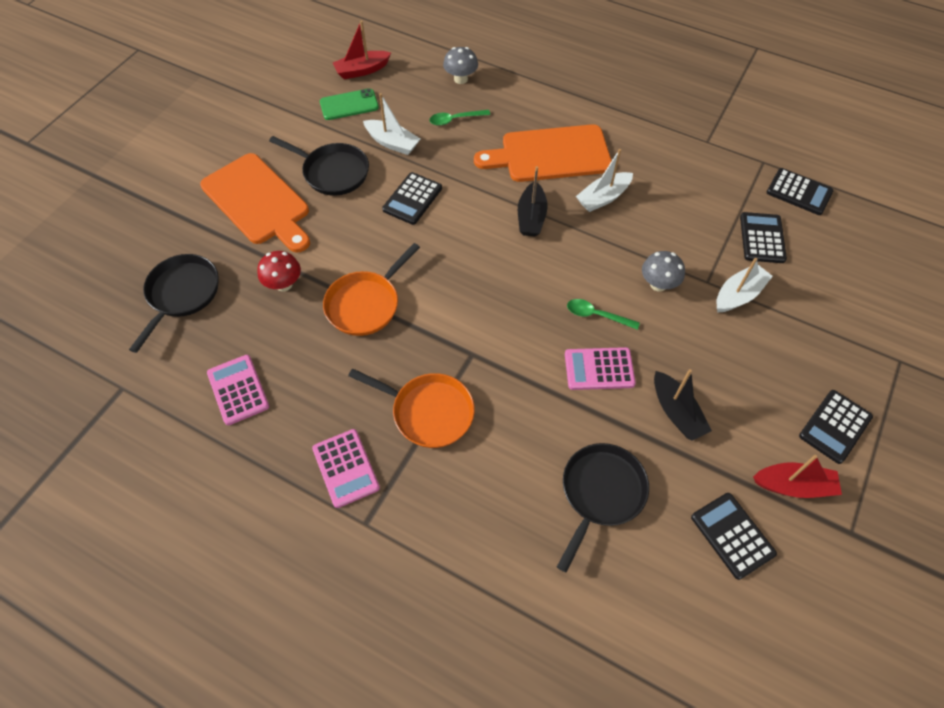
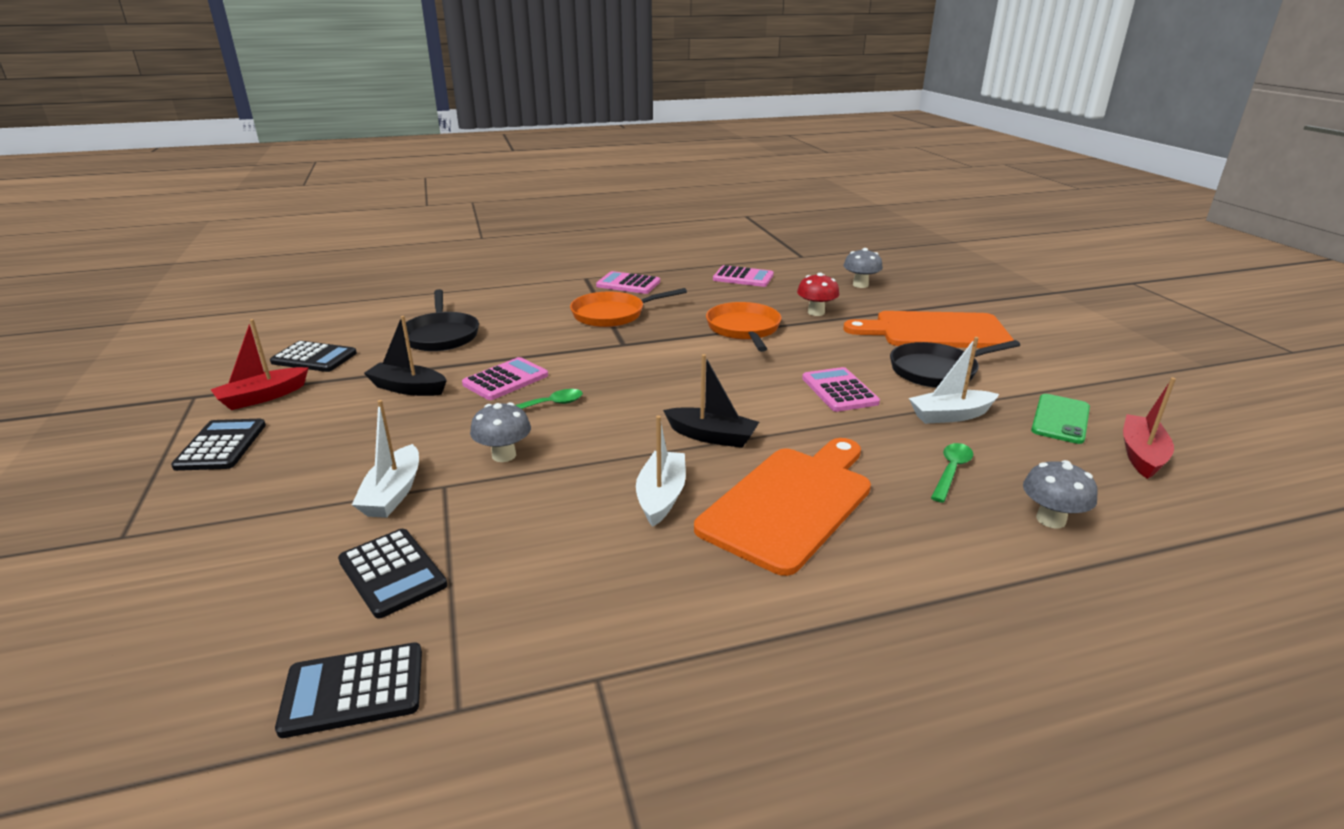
camera: 135 degrees right, 30 degrees down
black pan [129,254,219,353] -> grey mushroom [844,248,883,288]
black calculator [382,172,442,225] -> pink calculator [802,367,880,412]
black boat [518,166,548,237] -> black boat turned 150 degrees clockwise [663,354,759,448]

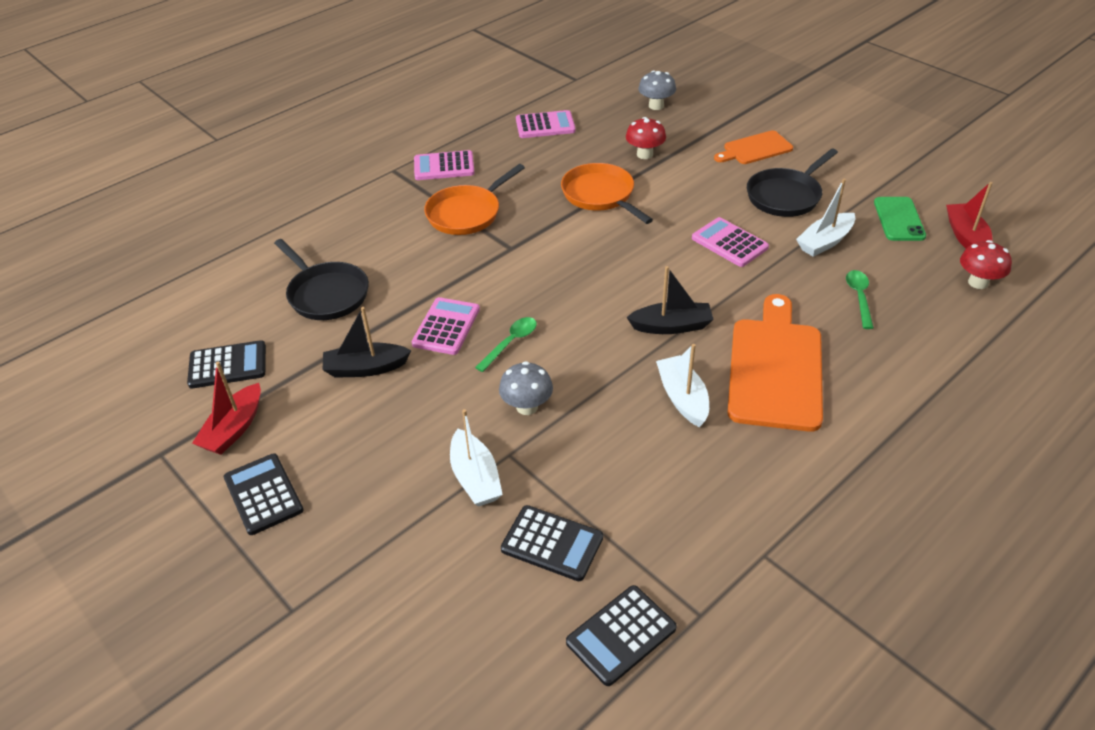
camera: 25 degrees left, 15 degrees up
orange cutting board [843,311,1014,348] -> orange cutting board [714,130,793,164], size x0.56
grey mushroom [1023,460,1098,528] -> none
none -> red mushroom [960,240,1012,289]

